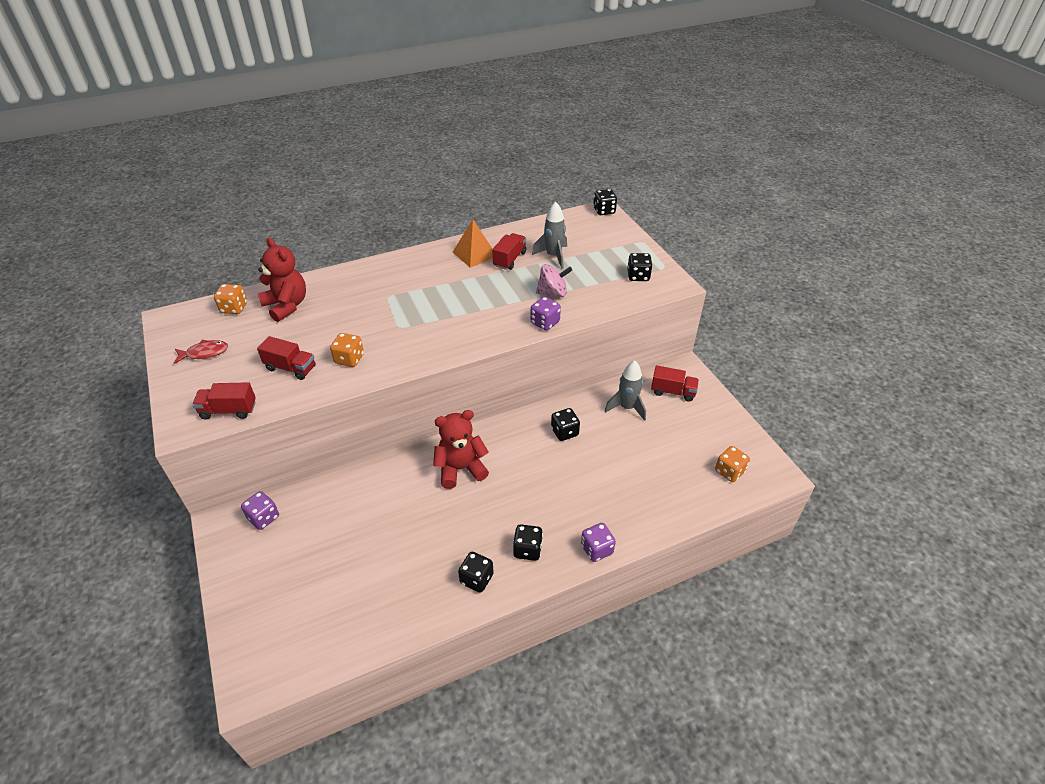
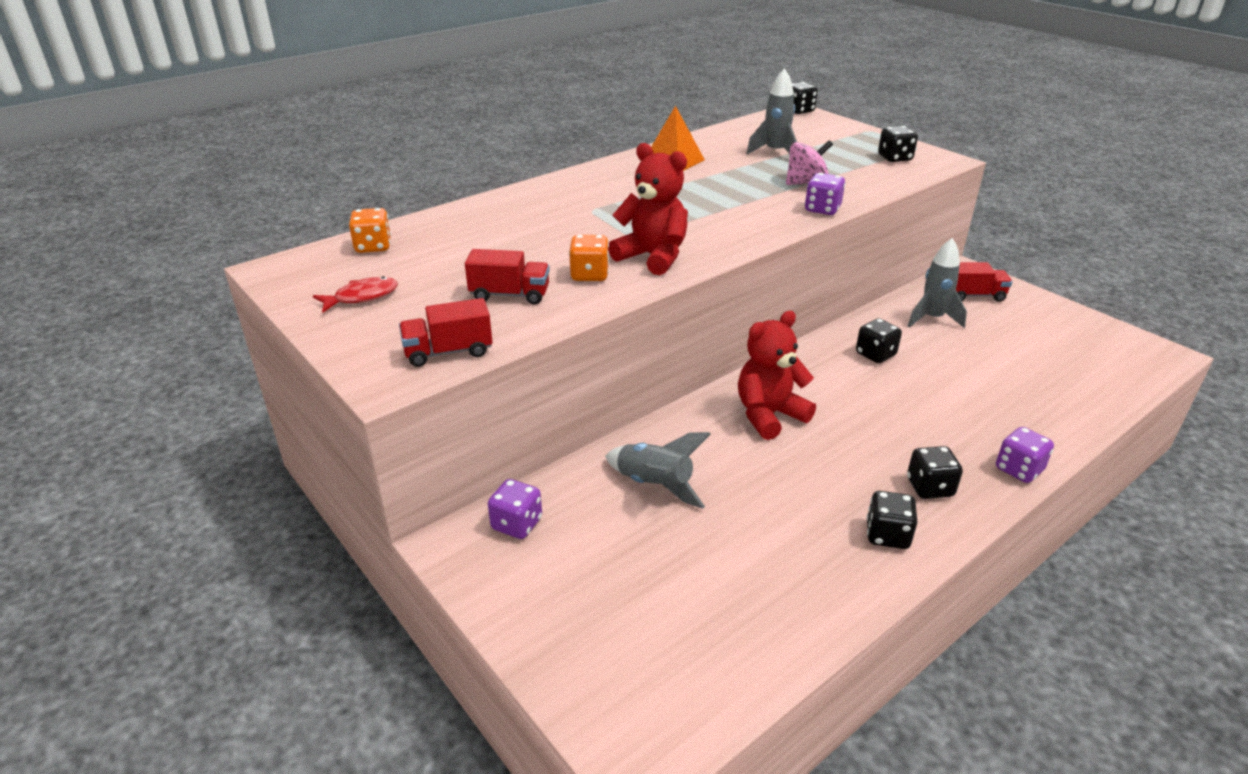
camera: 15 degrees left, 10 degrees down
red teddy bear [258,238,306,322] -> red teddy bear moved to [608,143,688,275]
red truck [492,233,526,270] -> none
orange dice [715,446,750,482] -> none
none -> grey rocket [605,432,711,509]

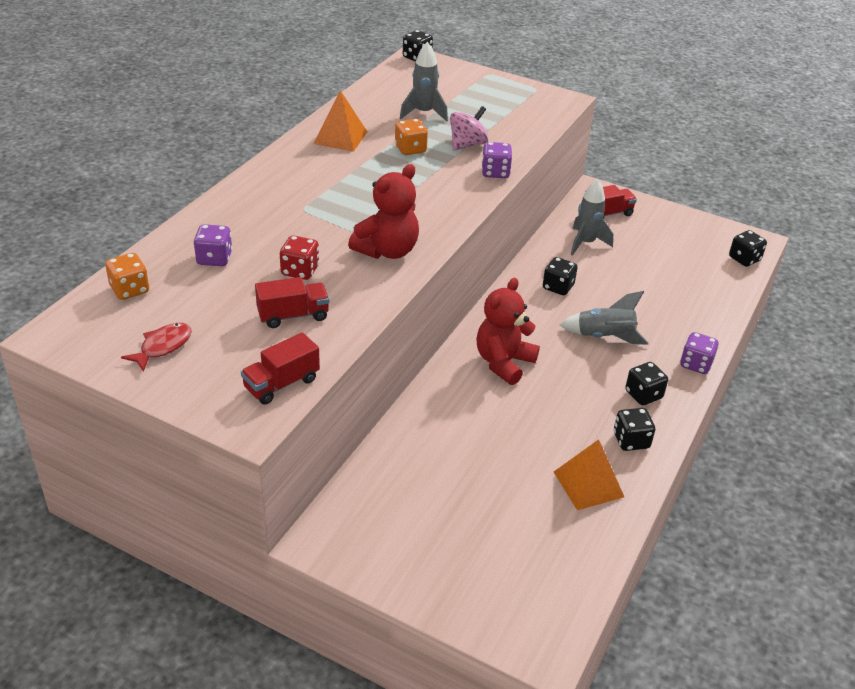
camera: 25 degrees left, 5 degrees up
purple dice [488,479,542,539] -> purple dice moved to [193,224,233,266]
orange dice [569,235,609,281] -> orange dice moved to [395,119,428,155]
grey rocket [605,432,711,509] -> grey rocket moved to [560,291,648,345]
red teddy bear [608,143,688,275] -> red teddy bear turned 120 degrees clockwise [348,164,419,259]
black dice [878,126,918,162] -> black dice moved to [729,230,767,267]
none -> red dice [280,235,319,280]
none -> orange pyramid [554,439,624,510]

